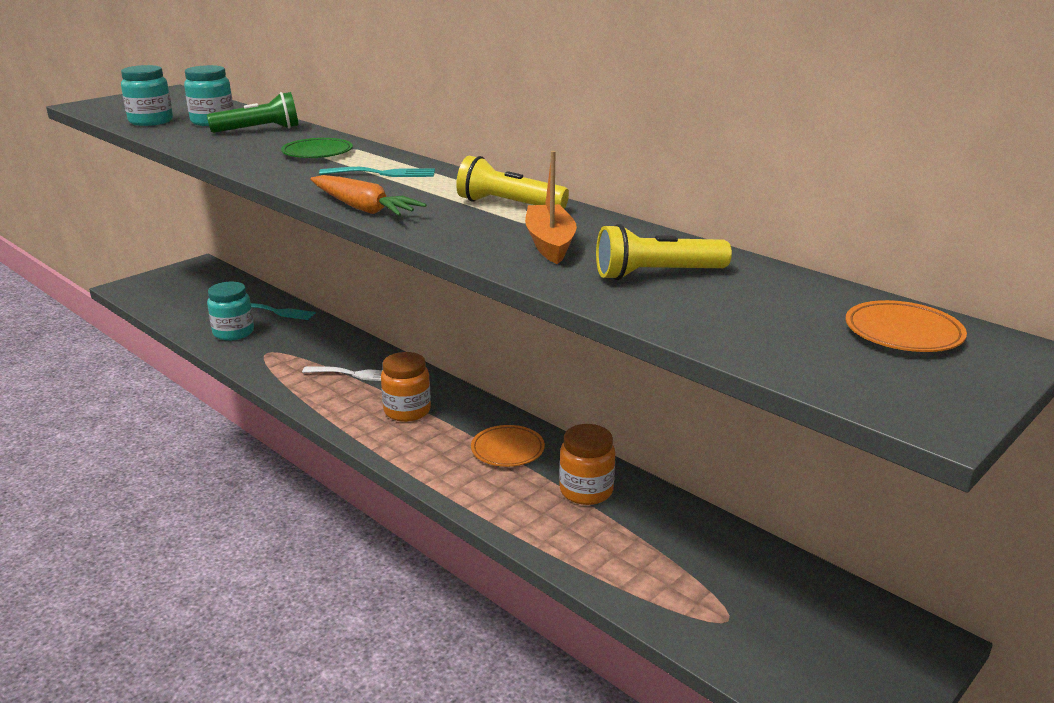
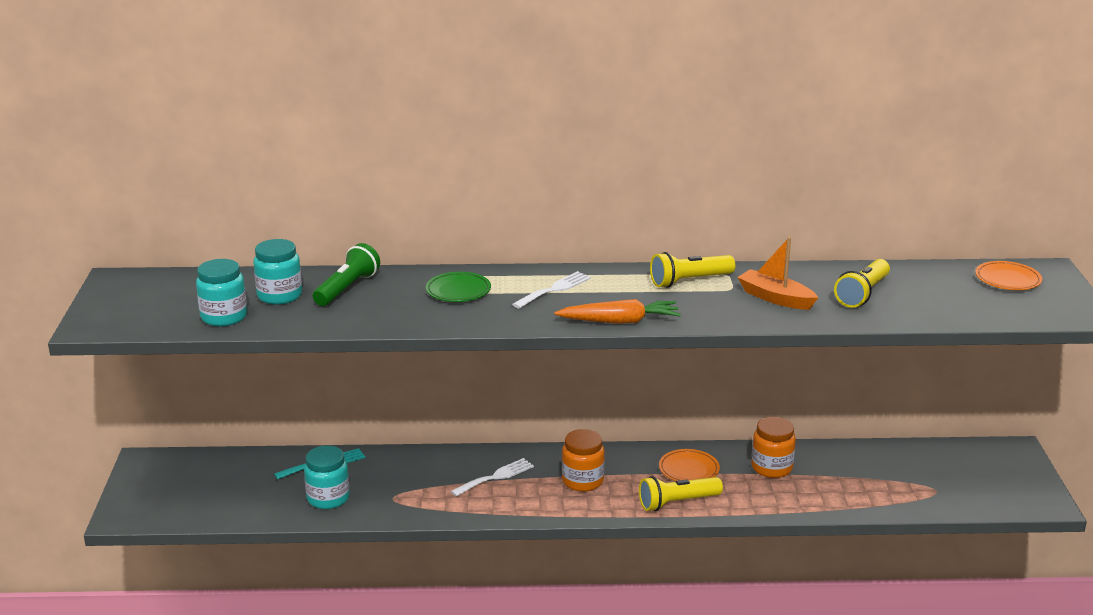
camera: 45 degrees left, 0 degrees up
turquoise fork [319,167,435,177] -> white fork [512,271,591,309]
none -> yellow flashlight [639,476,723,511]

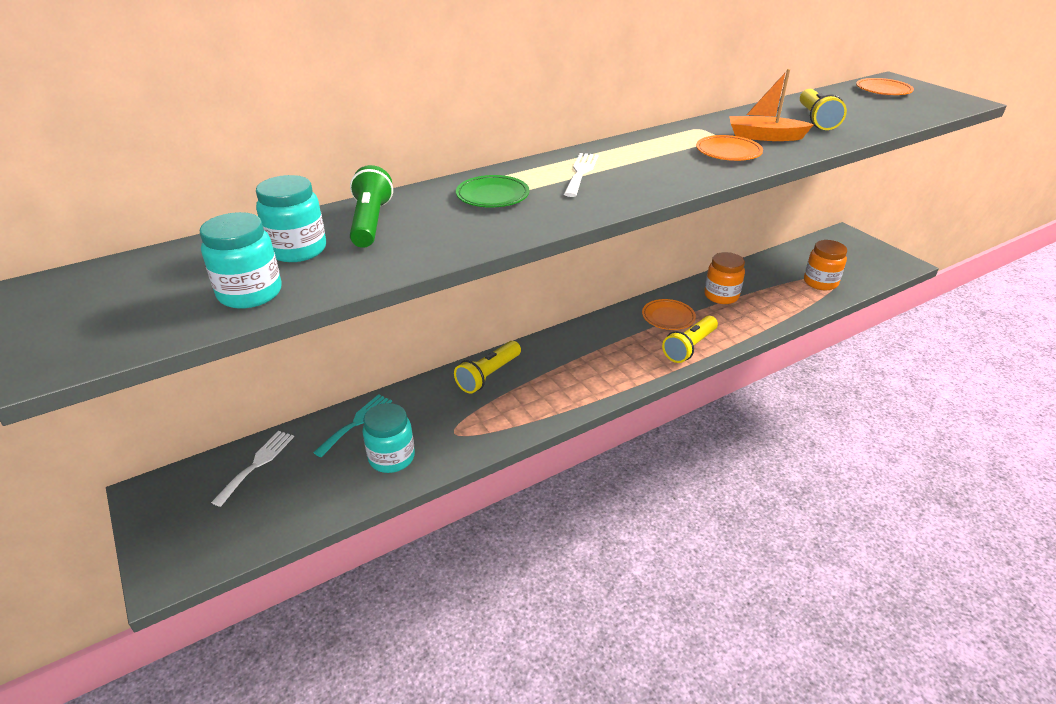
camera: 30 degrees left, 10 degrees up
white fork [451,458,534,497] -> white fork moved to [211,431,294,507]
orange carrot [554,299,681,324] -> none
orange jar [562,429,605,492] -> orange jar moved to [804,240,847,290]
yellow flashlight [650,252,736,288] -> yellow flashlight moved to [454,341,521,394]
none -> orange plate [696,135,763,161]

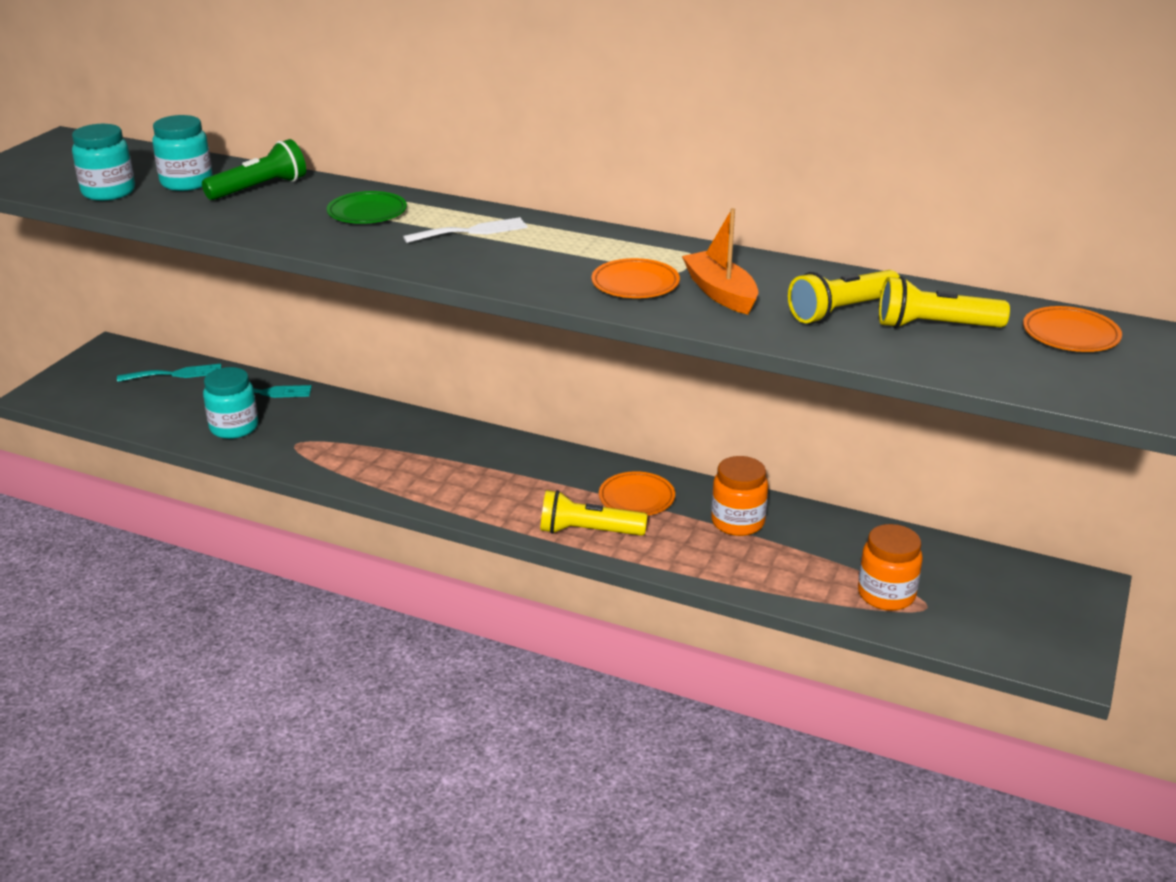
camera: 55 degrees right, 5 degrees down
white fork [211,431,294,507] -> turquoise fork [117,364,221,382]
yellow flashlight [454,341,521,394] -> yellow flashlight moved to [879,276,1010,328]

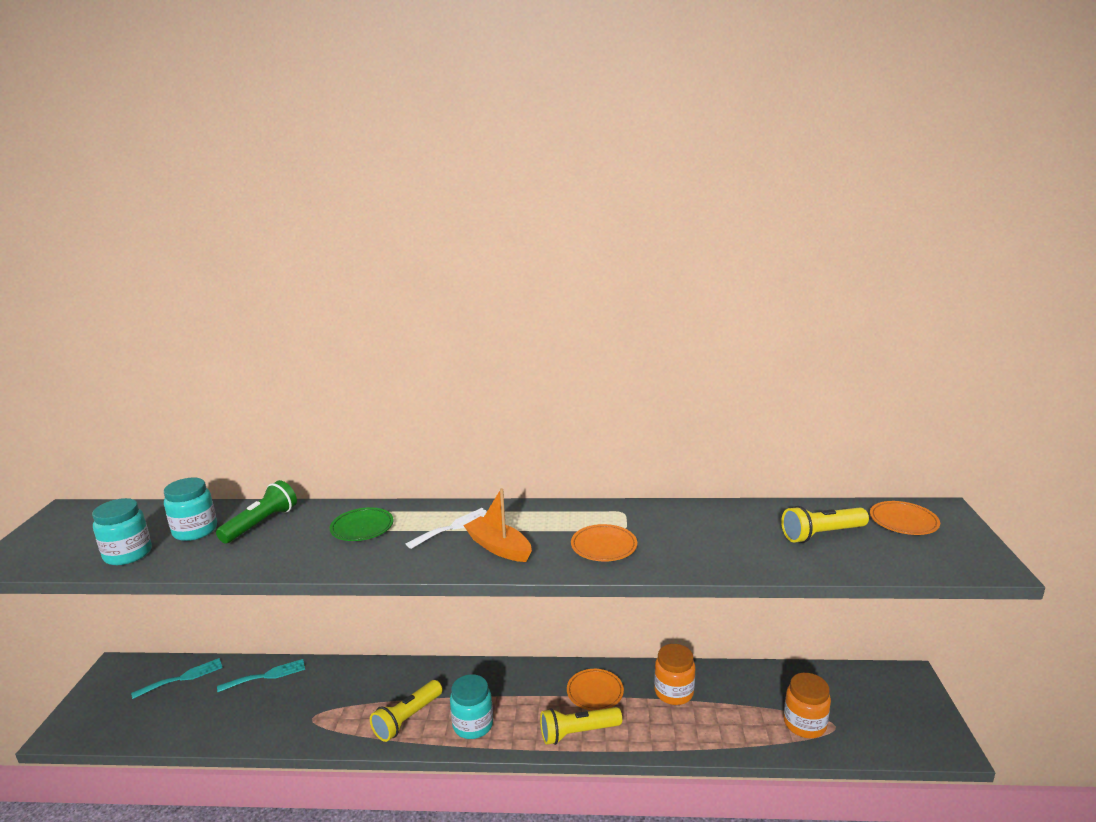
camera: 20 degrees left, 10 degrees down
turquoise jar [203,367,258,439] -> turquoise jar moved to [450,674,493,739]
orange boat [682,208,759,314] -> orange boat moved to [463,488,532,562]
yellow flashlight [788,270,900,323] -> yellow flashlight moved to [370,680,442,742]

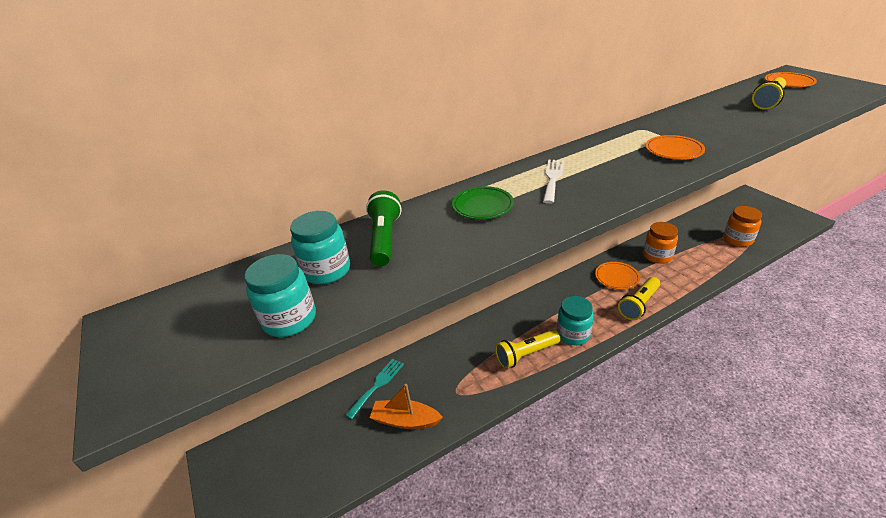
camera: 30 degrees left, 15 degrees up
turquoise fork [131,658,223,699] -> none
yellow flashlight [370,680,442,742] -> yellow flashlight turned 60 degrees clockwise [495,330,560,369]
orange boat [463,488,532,562] -> orange boat moved to [370,384,443,429]

